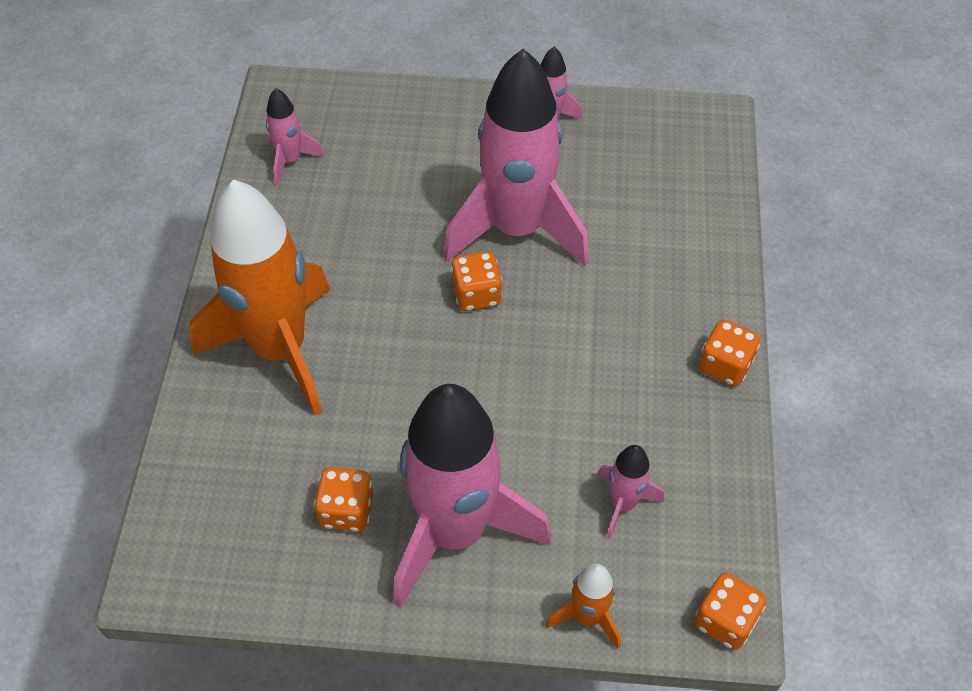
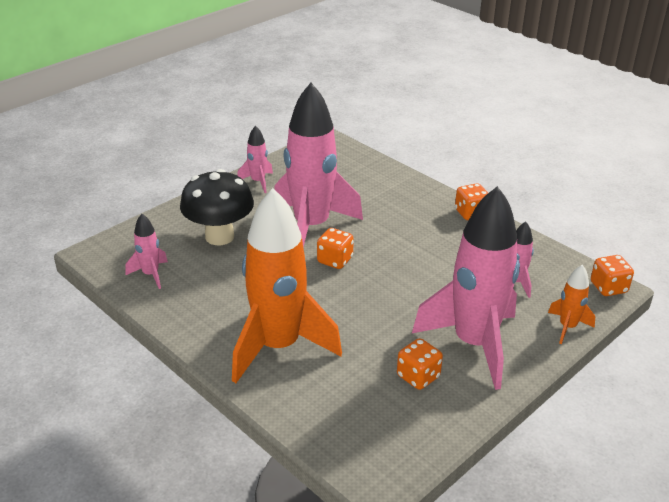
camera: 50 degrees left, 20 degrees down
none -> black mushroom [180,169,254,245]

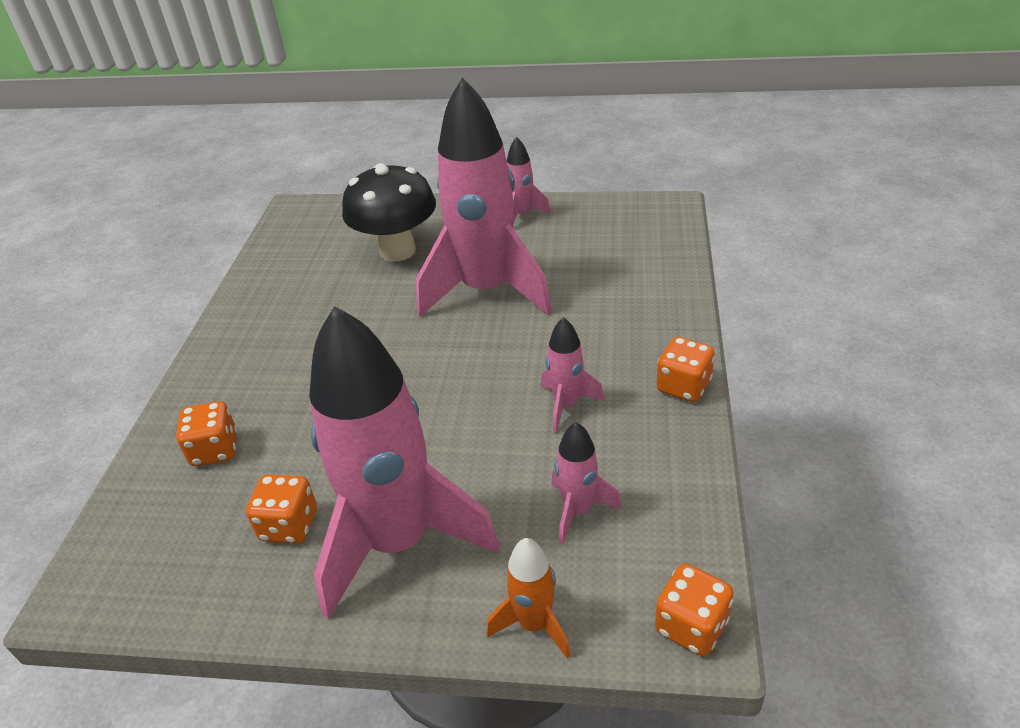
camera: 55 degrees right, 5 degrees up
pink rocket [126,214,168,289] -> pink rocket moved to [541,317,604,432]
orange rocket [232,188,342,383] -> none
orange dice [317,228,354,269] -> orange dice moved to [176,401,237,466]

